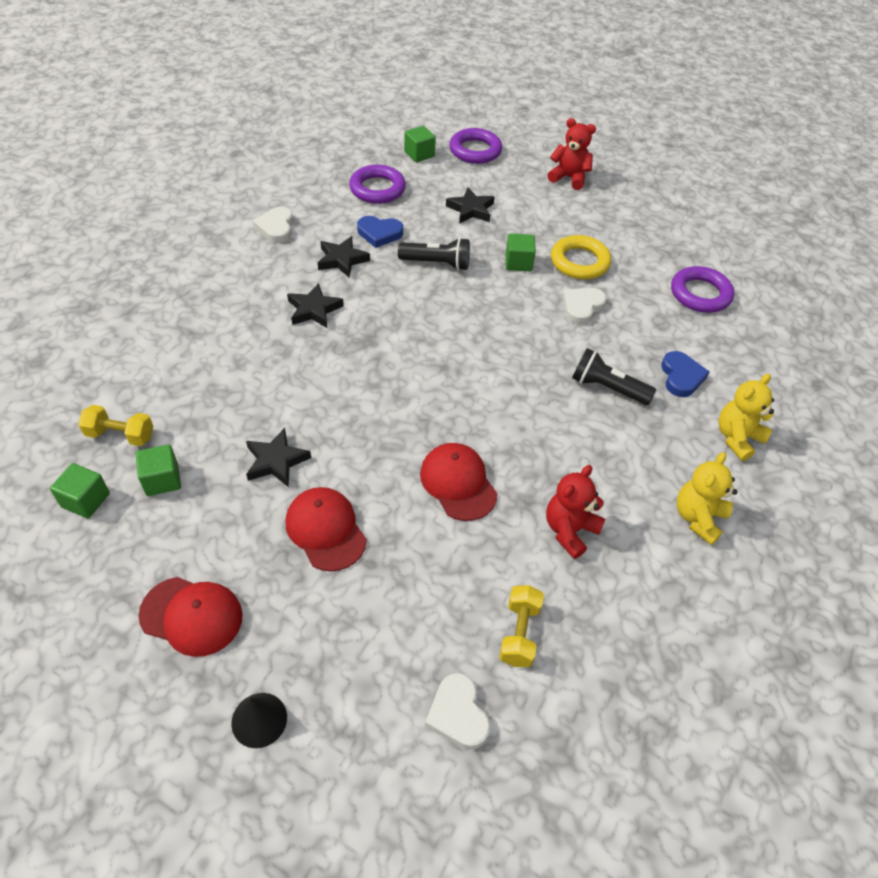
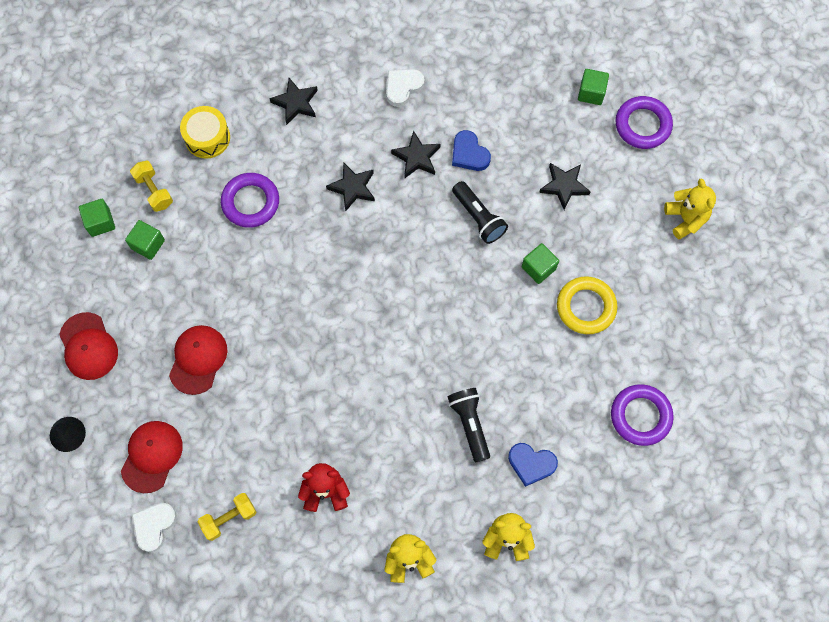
camera: 50 degrees right, 20 degrees up
black star [246,428,311,487] -> black star moved to [269,78,318,125]
purple ring [349,165,406,204] -> purple ring moved to [221,173,279,228]
red cap [420,443,498,521] -> red cap moved to [121,421,183,493]
red teddy bear [548,118,596,190] -> yellow teddy bear [664,179,716,239]
white heart [563,288,607,325] -> none
blue heart [661,351,710,397] -> blue heart turned 60 degrees clockwise [508,443,558,487]
none -> yellow drum [180,106,230,159]

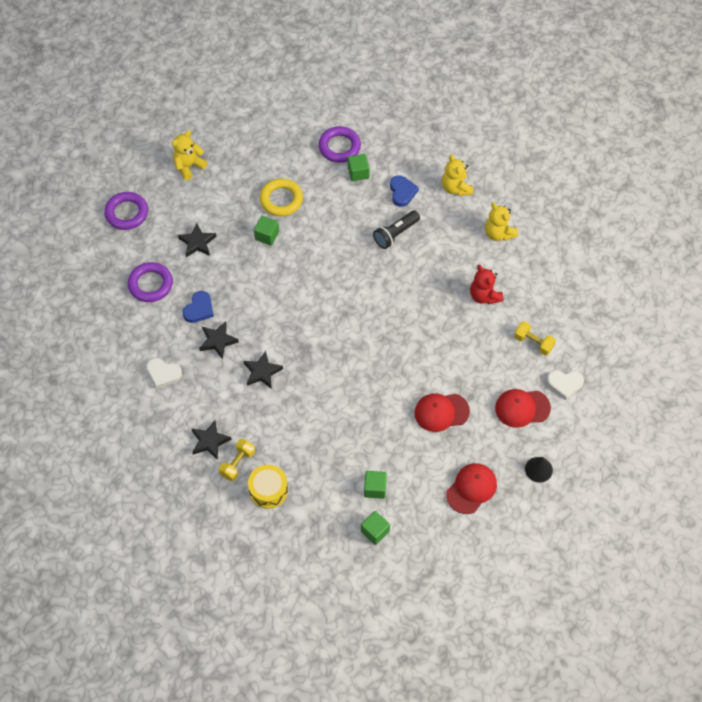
camera: 115 degrees left, 10 degrees down
yellow dumbbell [130,160,173,212] -> yellow dumbbell moved to [219,439,255,481]
purple ring [221,173,279,228] -> purple ring moved to [128,262,173,302]
black flashlight [452,181,508,244] -> none
green cube [578,69,609,105] -> green cube moved to [348,154,370,181]

